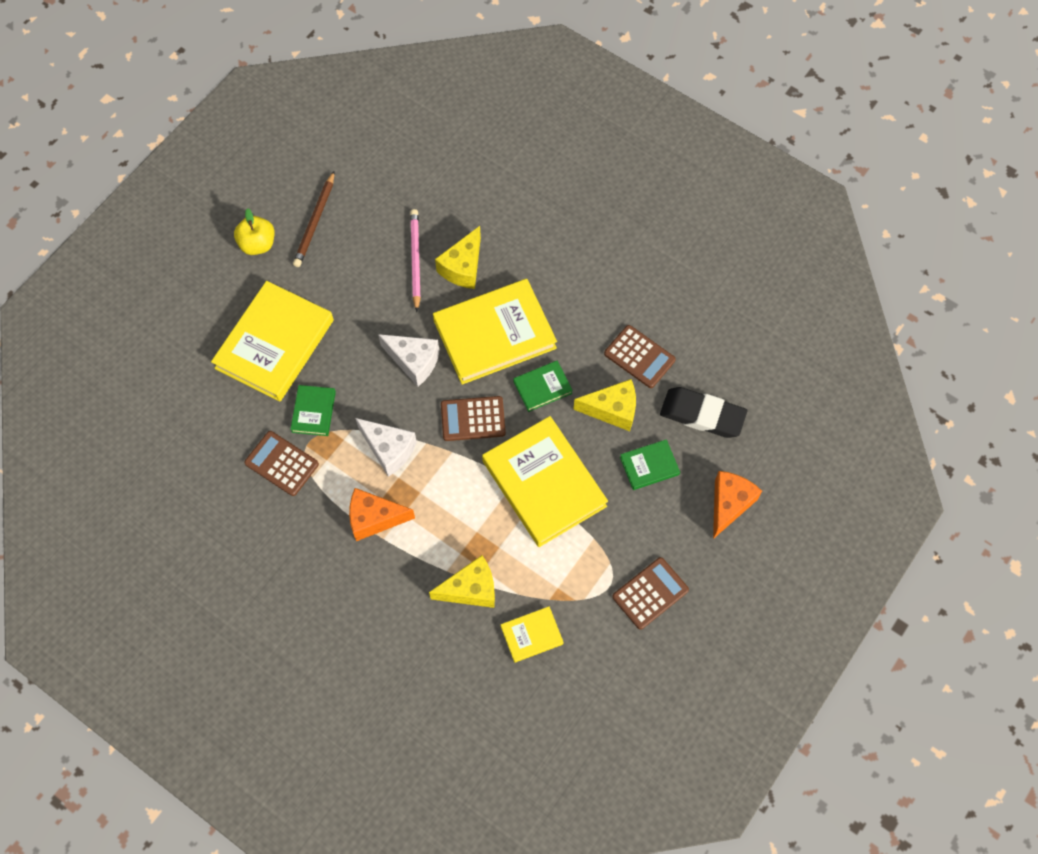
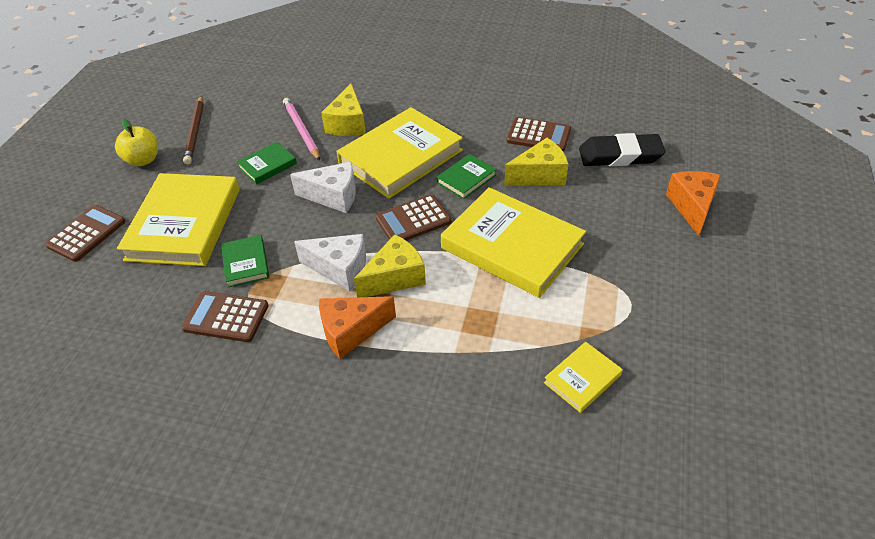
camera: 20 degrees left, 20 degrees down
yellow cheese [429,555,495,608] -> yellow cheese moved to [354,234,426,297]
brown calculator [612,557,689,630] -> brown calculator moved to [45,205,126,262]
green book [620,439,680,490] -> green book moved to [237,142,297,185]

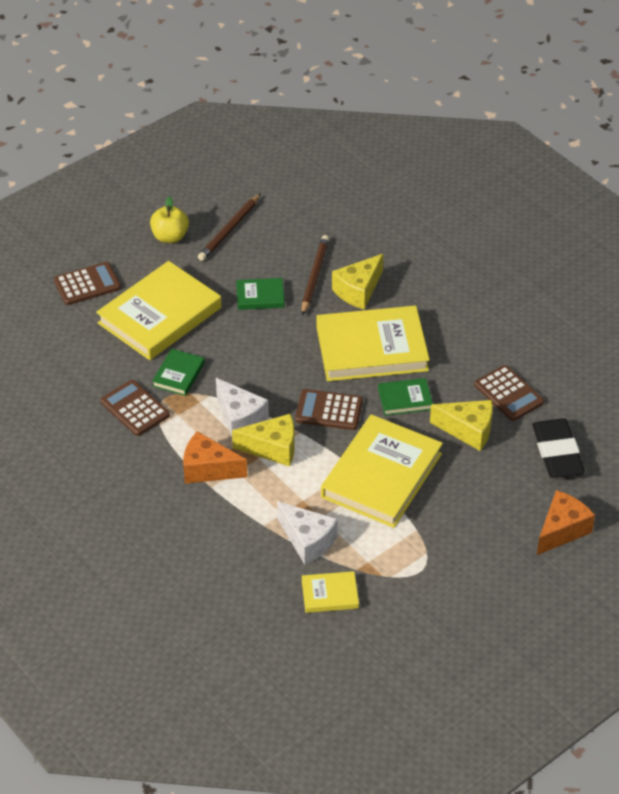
camera: 35 degrees right, 0 degrees up
pink pencil [283,98,320,161] -> brown pencil [302,235,329,316]
white cheese [290,162,356,213] -> white cheese moved to [277,501,338,565]
yellow book [441,187,586,298] -> yellow book turned 45 degrees clockwise [321,414,443,528]
black eraser [579,133,665,166] -> black eraser turned 45 degrees clockwise [532,418,585,478]

